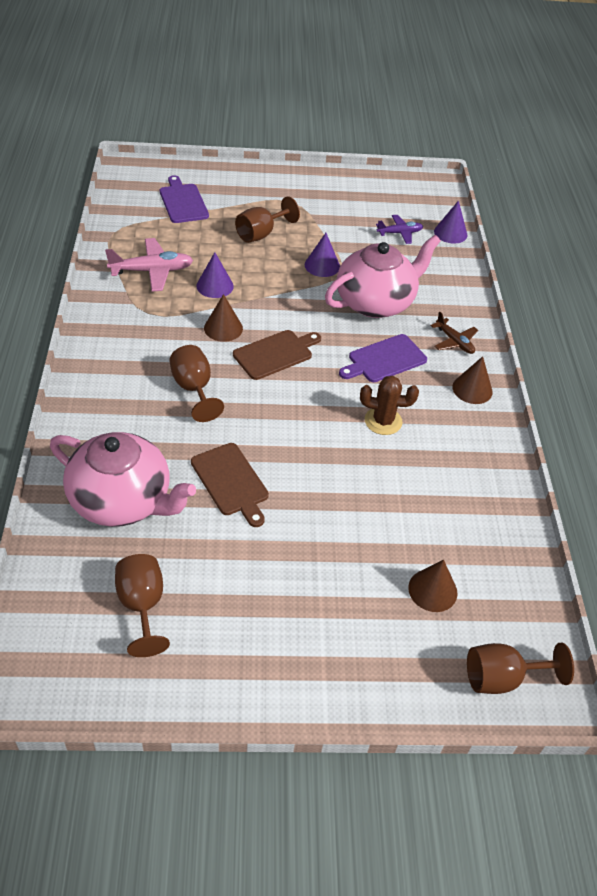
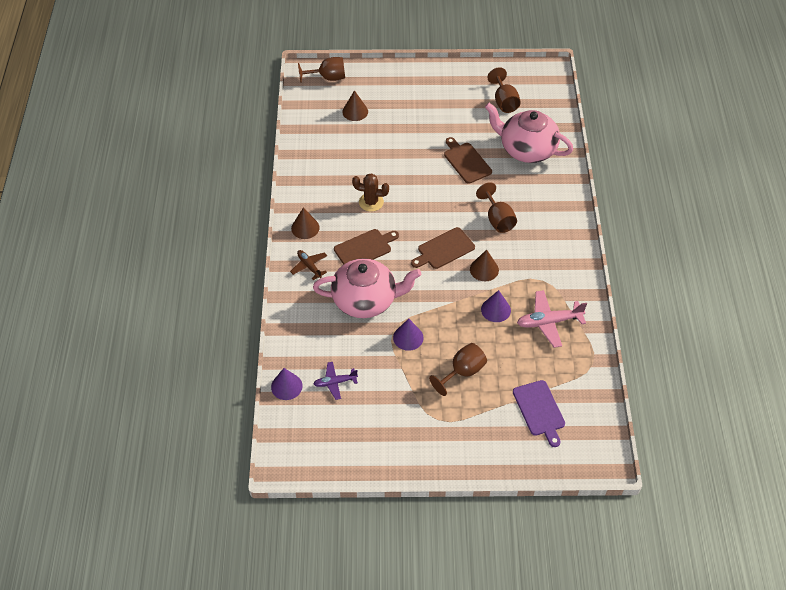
camera: 175 degrees left, 5 degrees up
pink teapot [325,235,441,318] -> pink teapot turned 150 degrees counterclockwise [313,258,421,318]
purple cutting board [339,334,427,382] -> brown cutting board [334,229,399,265]

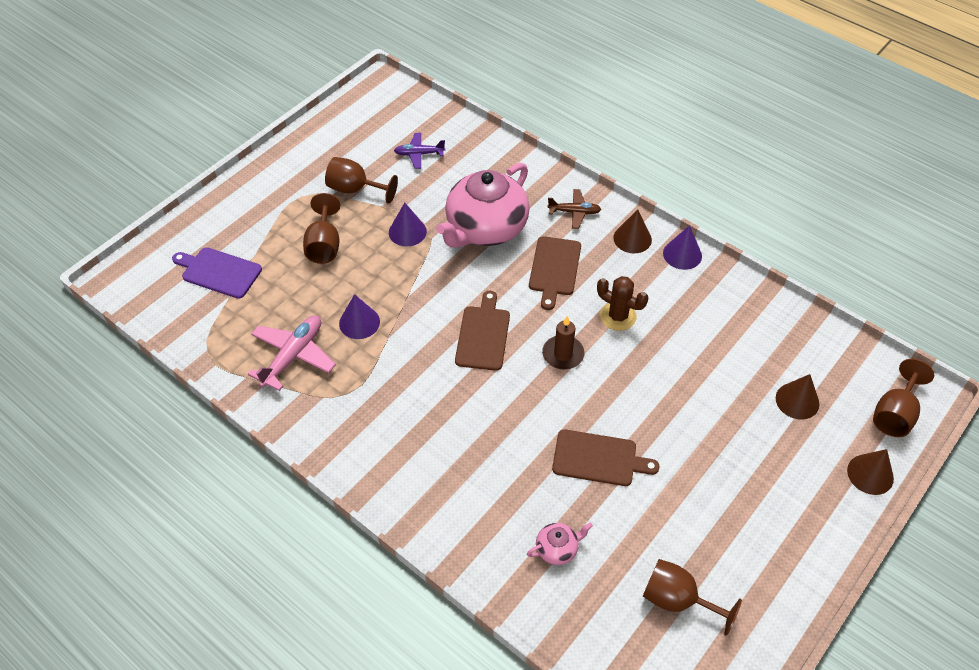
camera: 130 degrees right, 0 degrees up
purple cone [271,368,303,400] -> purple cone moved to [663,225,702,270]
purple plane [314,362,358,400] -> purple plane turned 120 degrees counterclockwise [394,133,445,169]
brown cactus [352,173,389,212] -> brown cactus turned 75 degrees clockwise [597,276,649,331]
brown cone [470,249,499,281] -> brown cone moved to [847,449,894,495]
brown goblet [476,182,517,233] -> brown goblet moved to [325,157,398,204]
pink teapot [485,103,573,163] -> pink teapot [527,522,593,565], size x0.41
none -> brown candle [542,316,585,370]

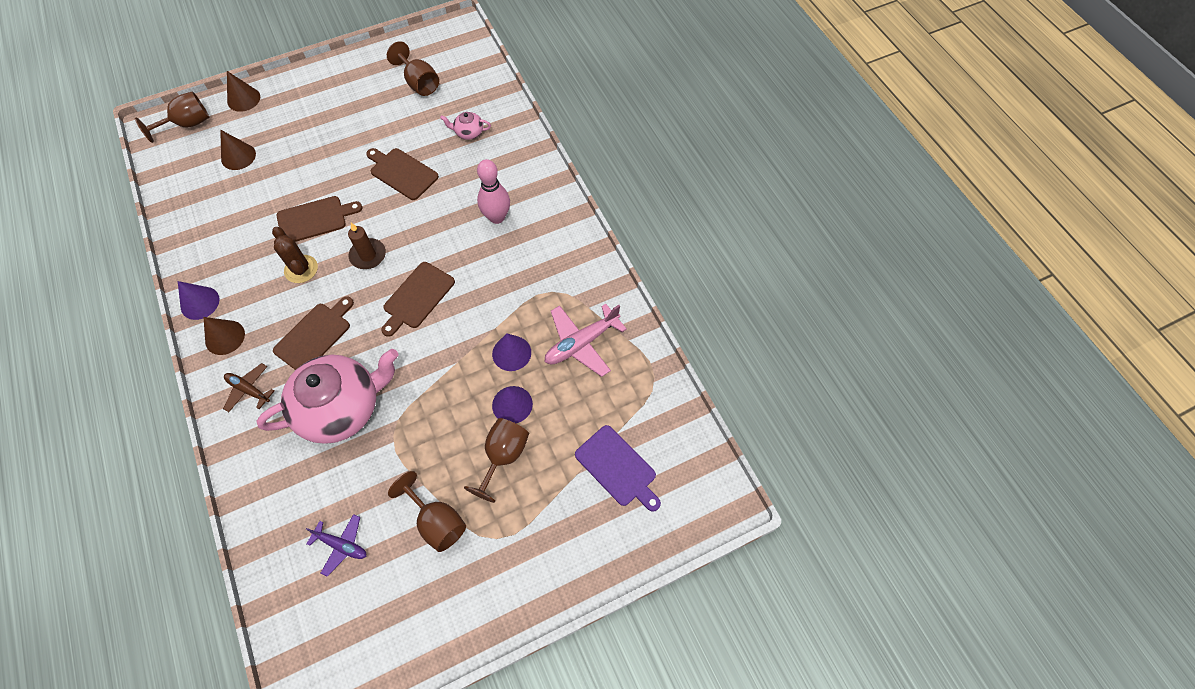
camera: 155 degrees left, 10 degrees up
purple cone [389,203,427,247] -> purple cone moved to [492,386,533,423]
none -> brown cutting board [277,196,362,242]
none -> pink bowling pin [477,159,510,224]

